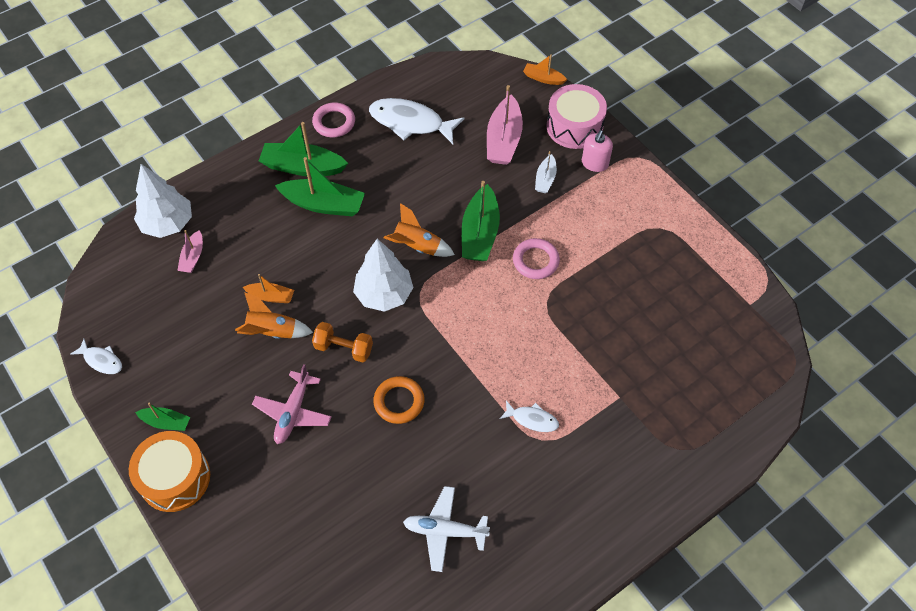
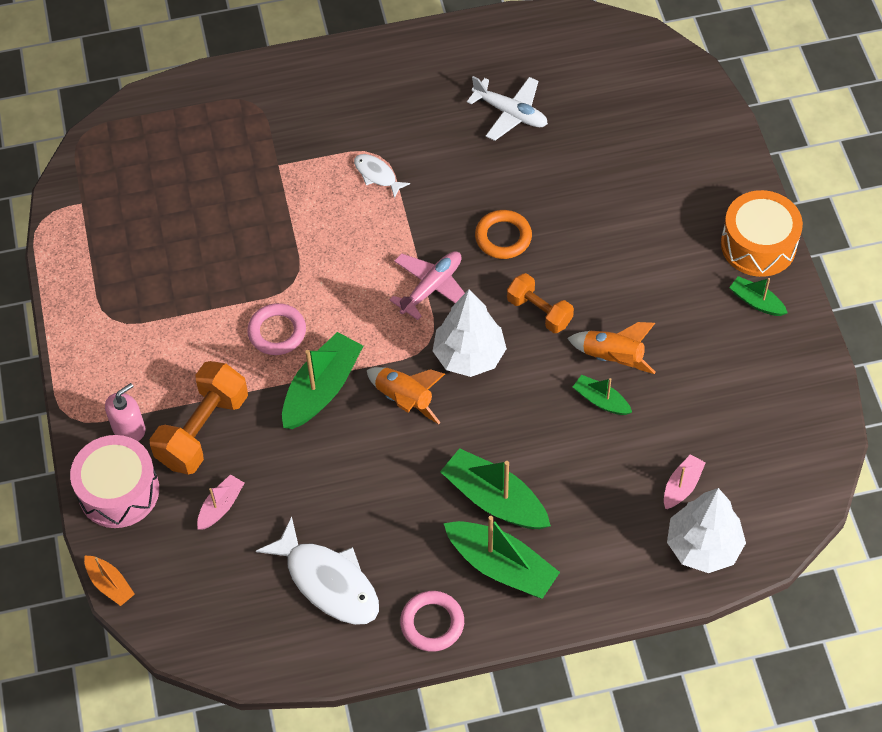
camera: 155 degrees left, 0 degrees up
white fish [70,339,122,374] -> none
orange boat [243,274,294,303] -> green boat [573,375,632,415]
pink plane [252,364,332,444] -> pink plane moved to [390,251,465,320]
pink boat [487,85,523,165] -> pink boat [197,474,244,530], size x0.54
white boat [535,151,557,193] -> orange dumbbell [150,361,248,475]

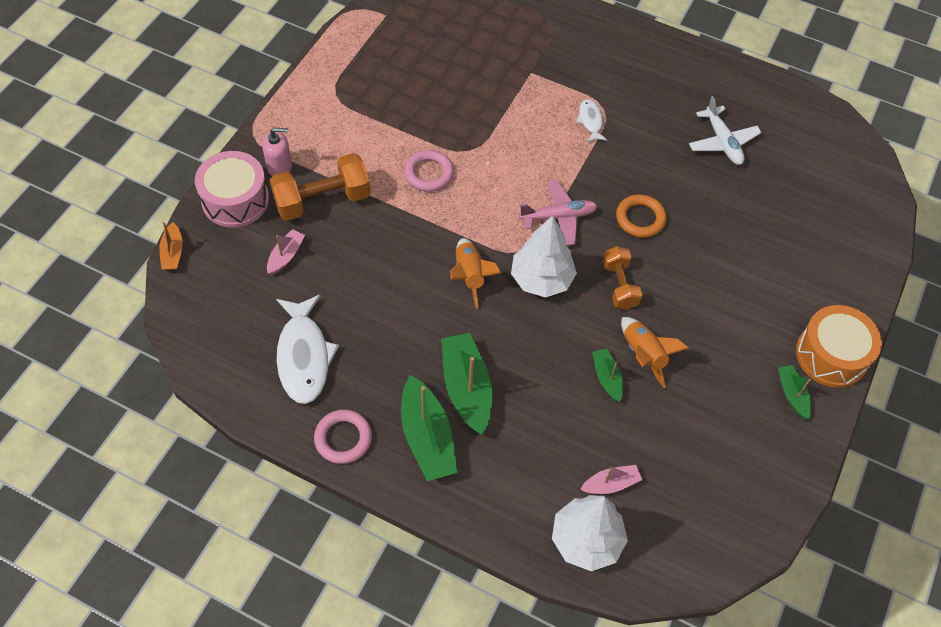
camera: 35 degrees right, 0 degrees up
pink boat [197,474,244,530] -> pink boat turned 45 degrees counterclockwise [267,229,305,275]
green boat [282,332,363,429] -> none

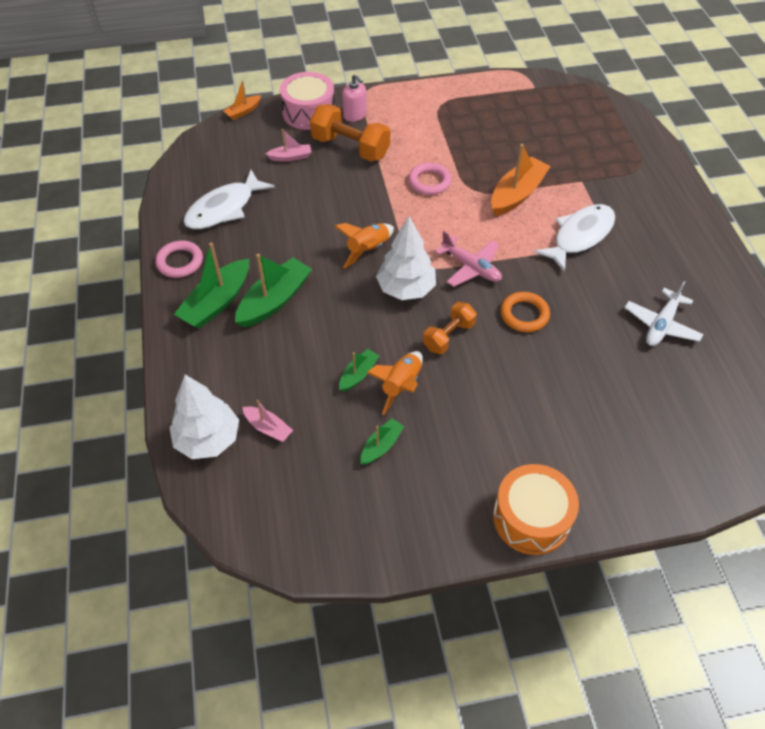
camera: 55 degrees right, 5 degrees down
white fish [576,99,607,143] -> white fish [534,204,615,272], size x1.95
green boat [778,365,811,420] -> green boat moved to [361,418,405,465]
none -> orange boat [491,144,551,216]

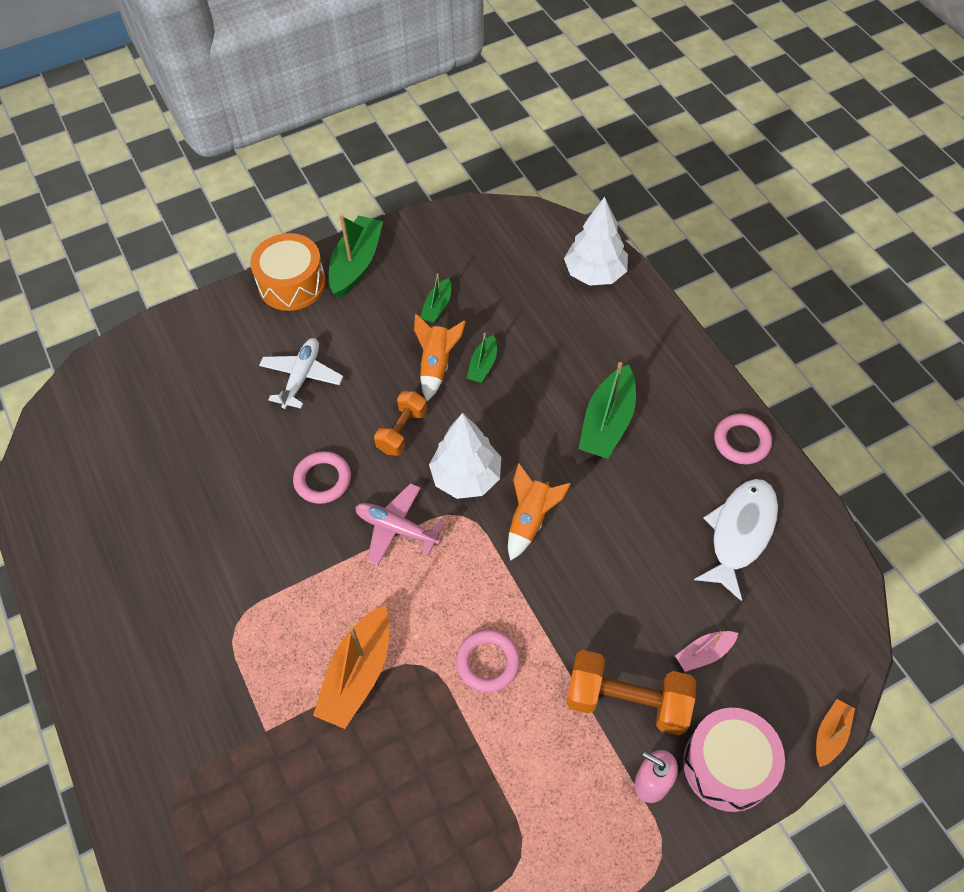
camera: 165 degrees right, 5 degrees up
green boat [174,242,249,328] -> green boat moved to [329,215,383,298]
pink boat [242,400,293,442] -> none
orange ring [500,292,550,332] -> pink ring [293,451,351,504]
white fish [534,204,615,272] -> none
white plane [625,281,704,346] -> white plane moved to [259,338,343,409]

